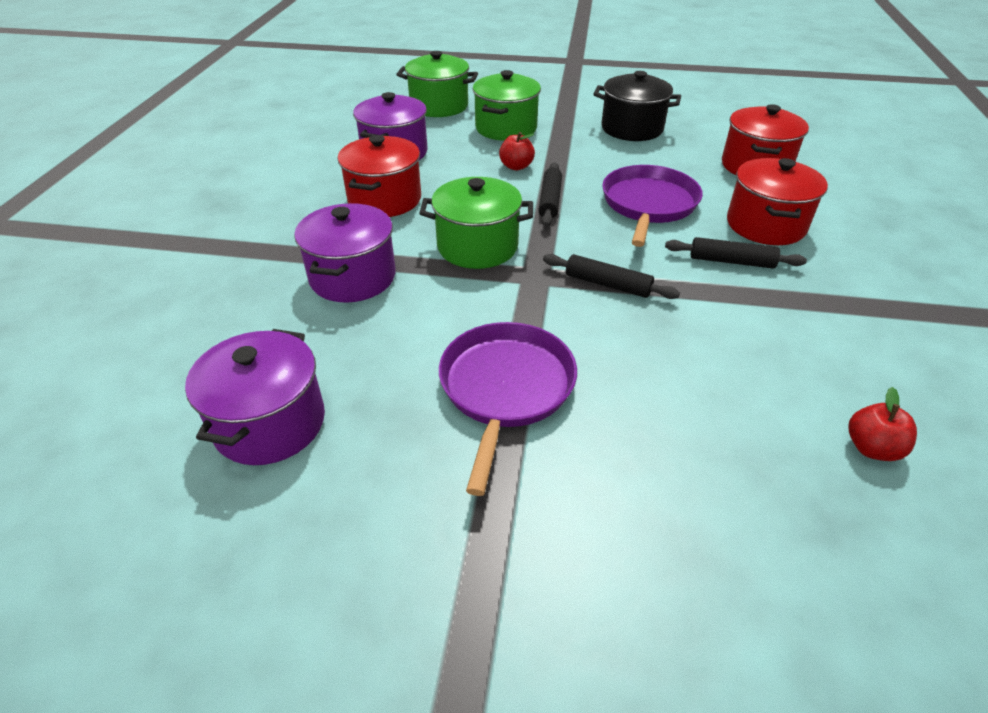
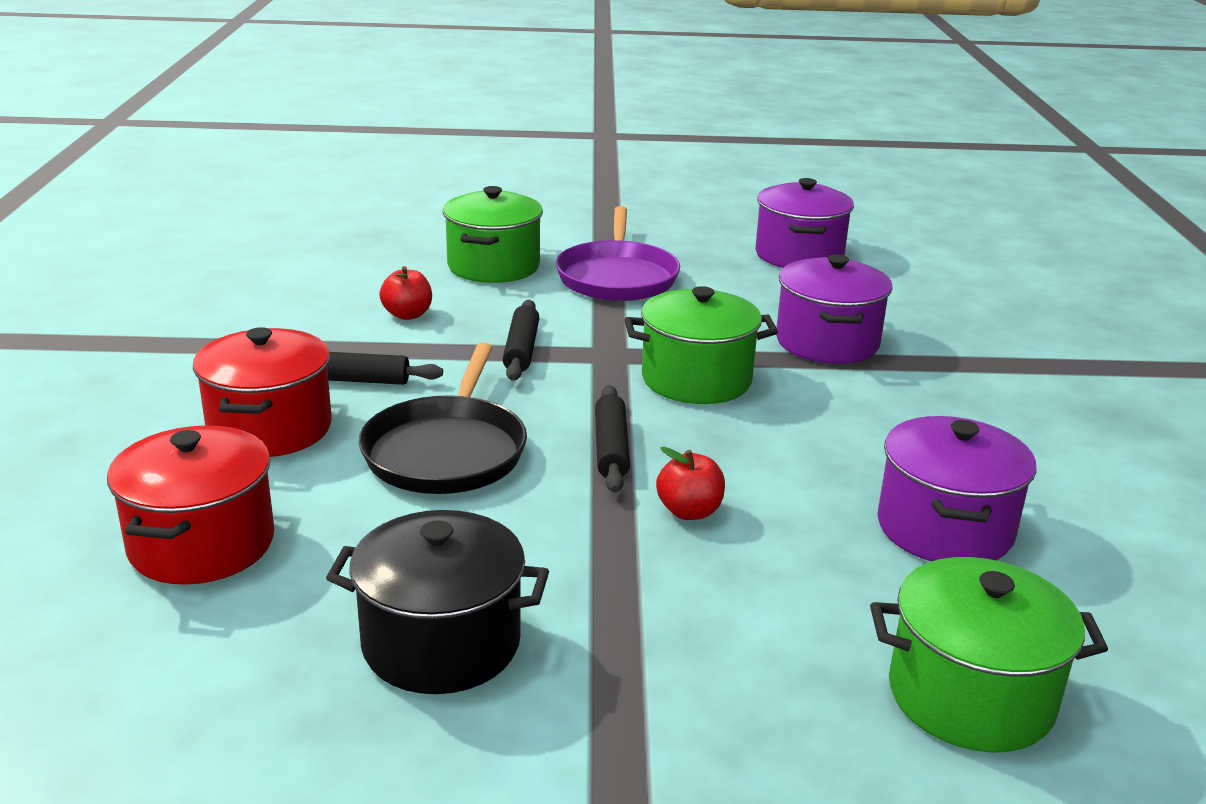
camera: 170 degrees right, 15 degrees down
red pot [338,135,421,217] -> none
green pot [473,70,541,141] -> green pot moved to [443,186,543,283]
black rolling pin [543,254,680,299] -> black rolling pin turned 75 degrees clockwise [503,300,539,381]
purple pan [602,165,703,247] -> black pan [358,342,527,494]
red apple [849,387,917,461] -> red apple moved to [379,266,432,320]

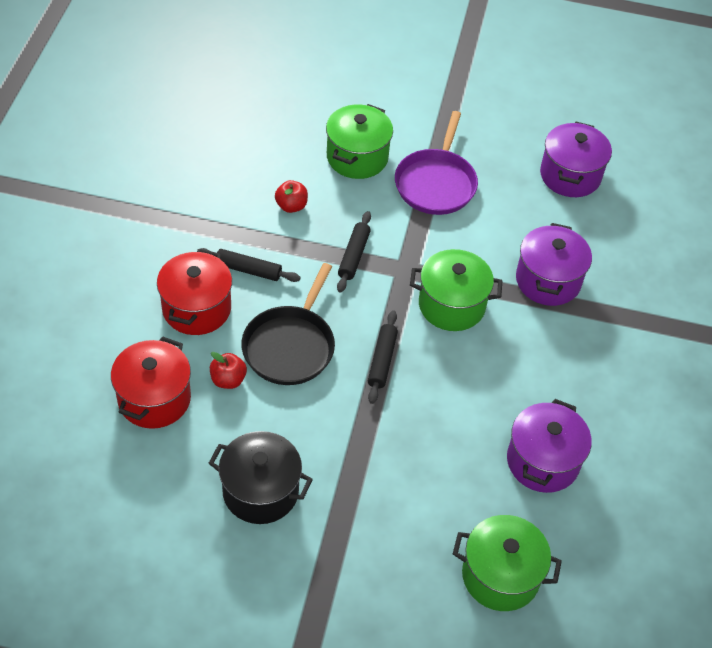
camera: 10 degrees right, 25 degrees up
red apple [656,447,725,520] -> red apple moved to [210,352,247,389]

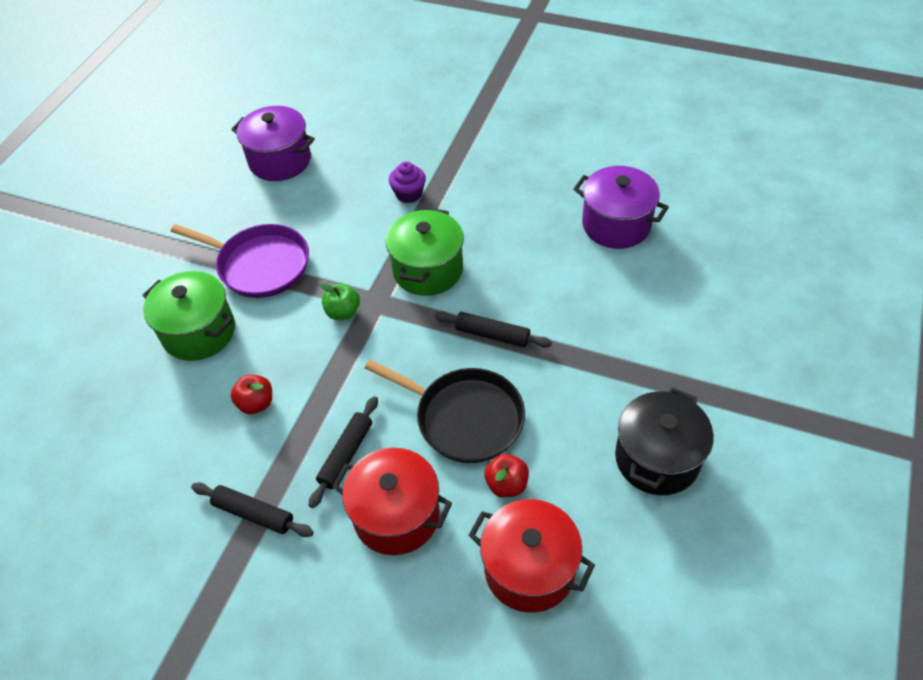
camera: 75 degrees left, 0 degrees up
black rolling pin [337,211,371,292] -> black rolling pin moved to [191,483,314,537]
green pot [453,515,562,611] -> none
purple pot [516,223,592,306] -> purple cupcake [389,161,426,203]
none -> green apple [320,283,360,320]

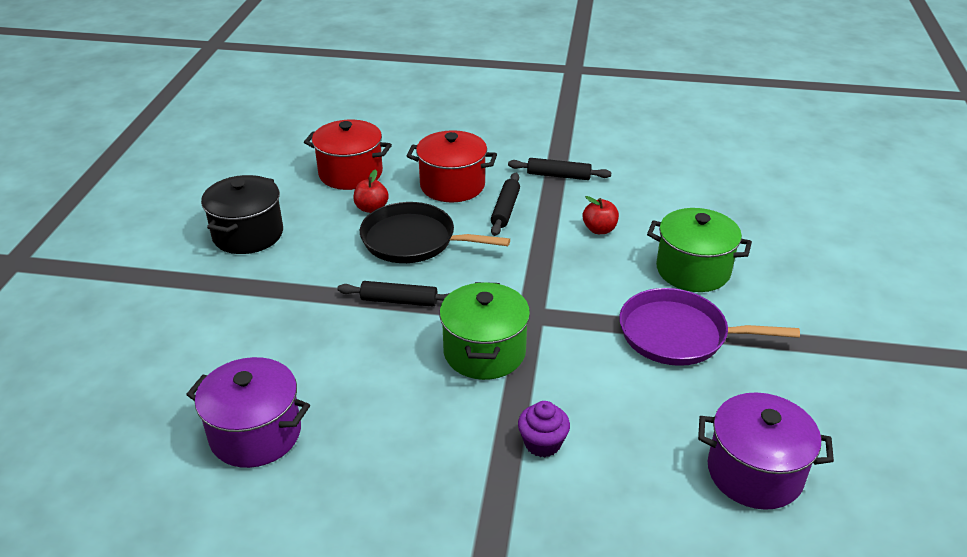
camera: 165 degrees right, 15 degrees down
green apple [320,283,360,320] -> none

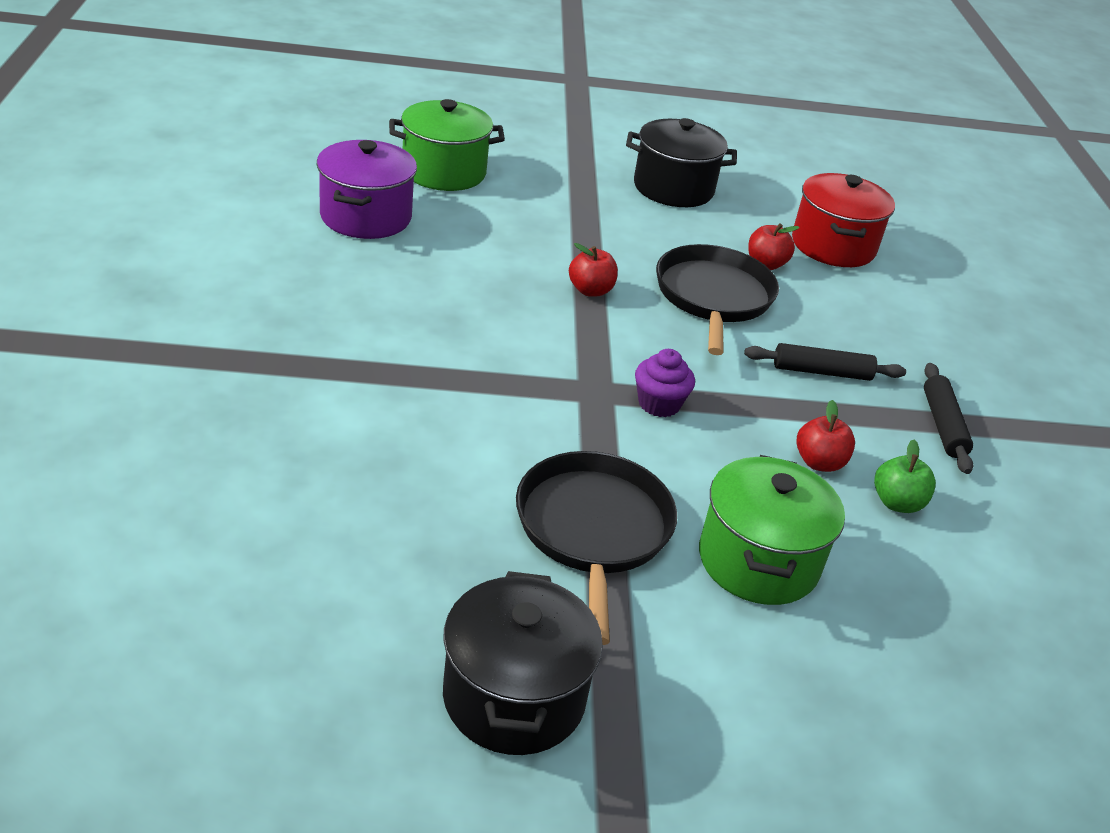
camera: 75 degrees right, 0 degrees up
black rolling pin [337,281,450,306] -> red apple [569,243,618,297]
red pot [407,130,497,202] -> none
green pot [440,282,530,380] -> green pot moved to [389,99,505,191]
purple cupcake [518,401,570,457] -> purple cupcake moved to [635,349,695,417]
purple pan [619,288,800,366] -> black pan [516,451,677,645]
purple pot [698,392,834,510] -> none
none -> black pot [443,571,603,755]
none -> green apple [874,440,936,513]

